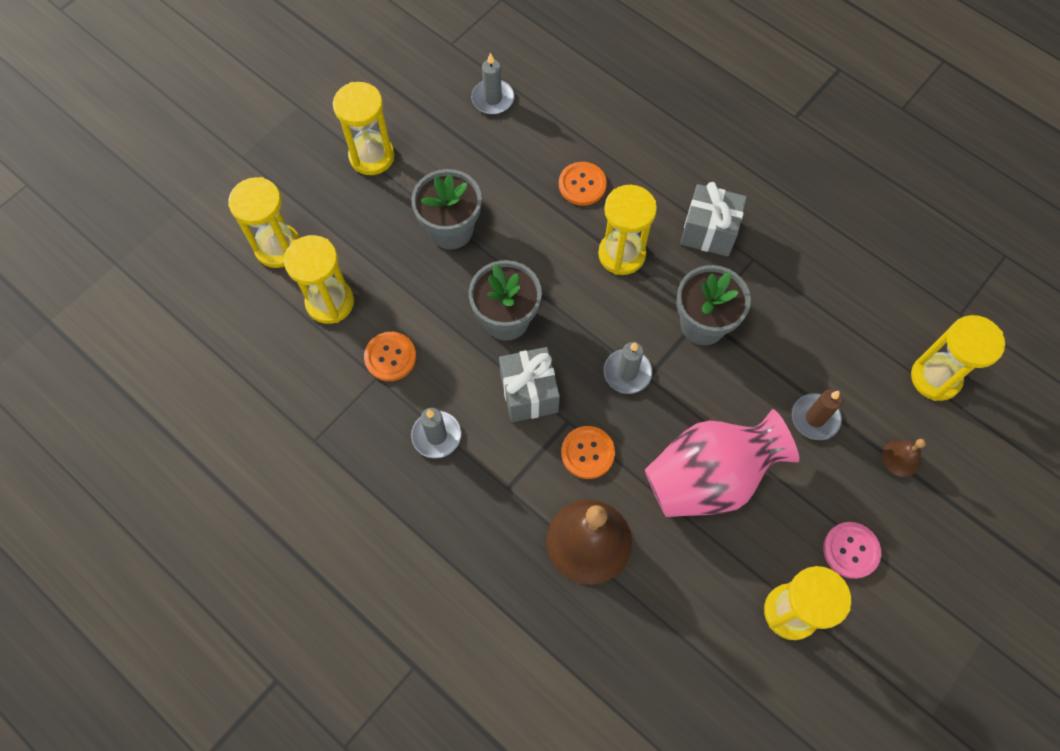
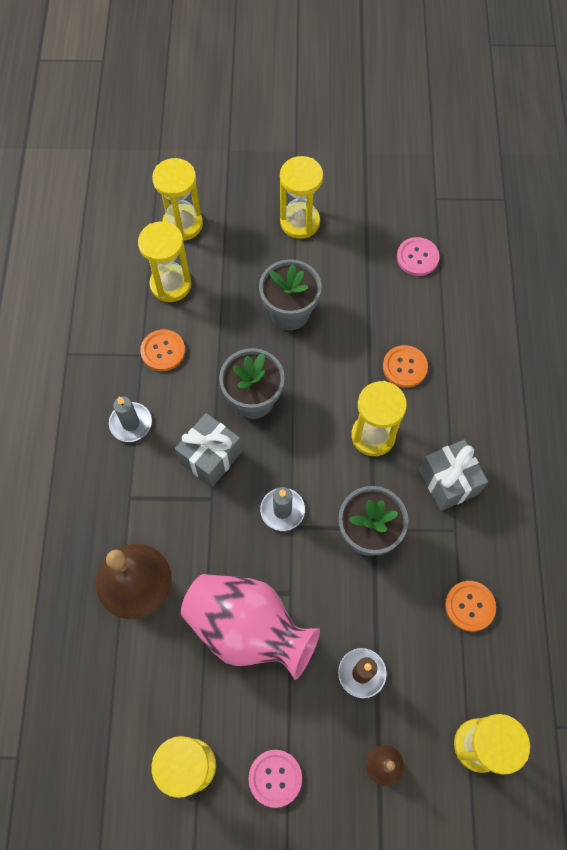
camera: 50 degrees right, 0 degrees up
grey candle [471,53,514,114] -> pink button [397,237,439,276]
orange button [561,426,615,479] -> orange button moved to [445,581,496,632]

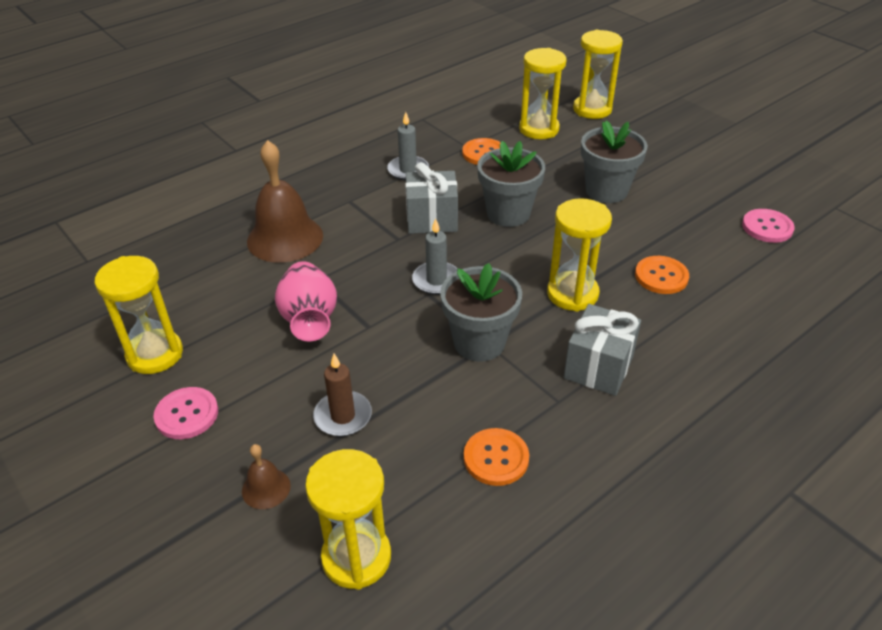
camera: 50 degrees right, 25 degrees down
pink vase [181,574,320,680] -> pink vase [275,261,337,341], size x0.66
yellow hourglass [280,156,323,239] -> none

